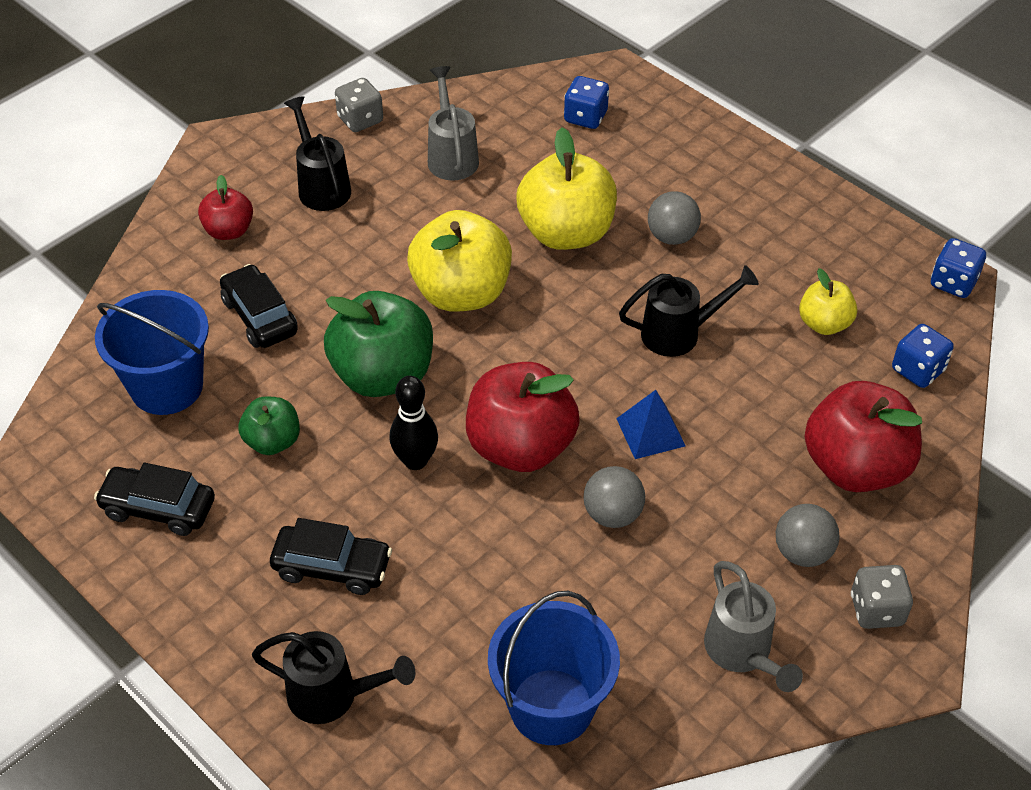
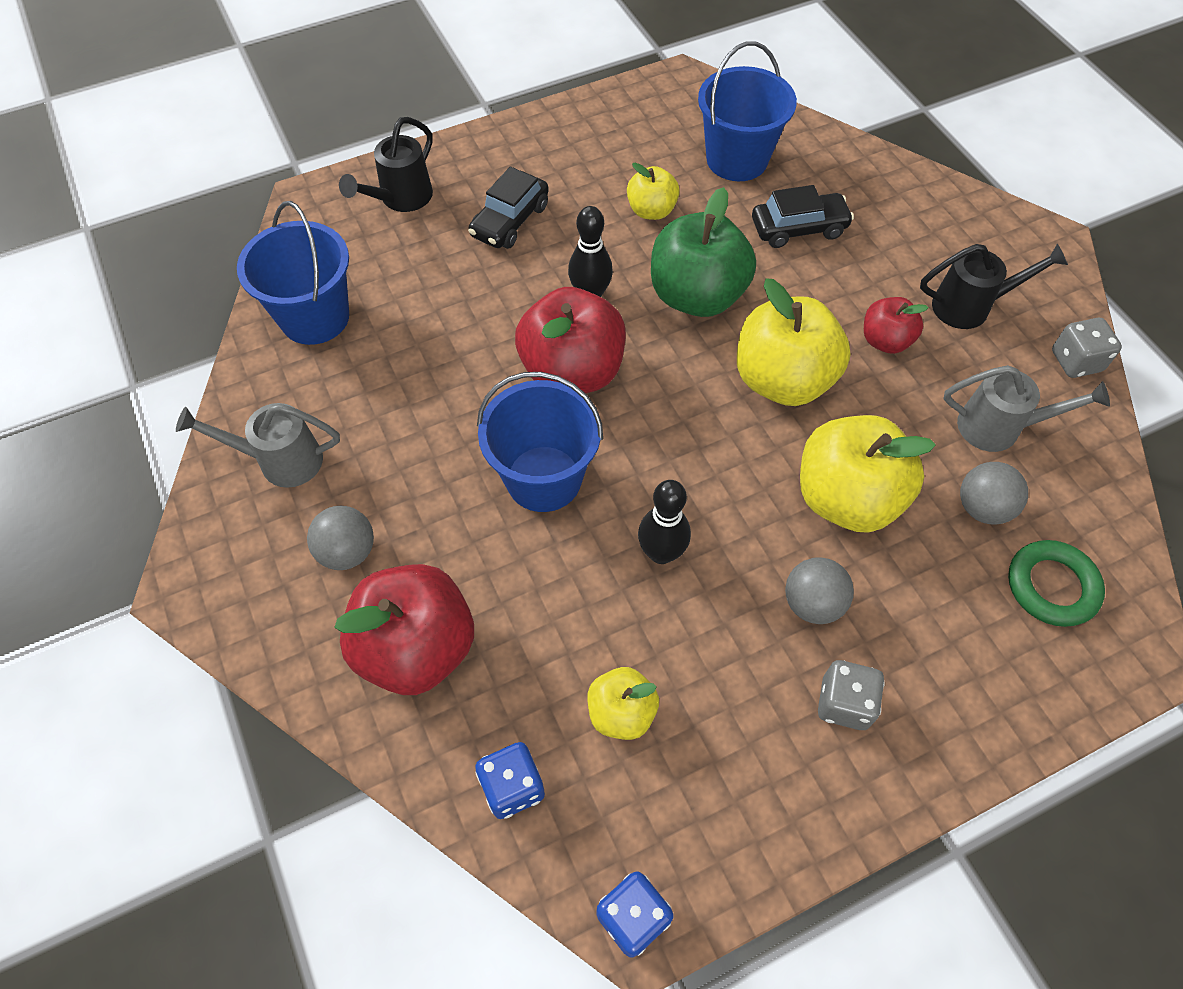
camera: 110 degrees right, 10 degrees up
black car [94,463,215,536] -> none
red apple [198,175,253,240] -> red apple moved to [864,297,929,354]
green apple [238,397,300,455] -> yellow apple [627,162,680,220]
blue dice [564,76,609,129] -> green ring [1008,540,1105,627]
grey ball [583,466,645,528] -> grey ball moved to [960,462,1028,525]
blue pyramid [616,390,685,459] -> blue bucket [477,372,603,512]
black watering can [619,265,759,357] -> black bowling pin [638,480,691,564]
grey dice [851,565,913,629] -> grey dice moved to [818,660,885,730]

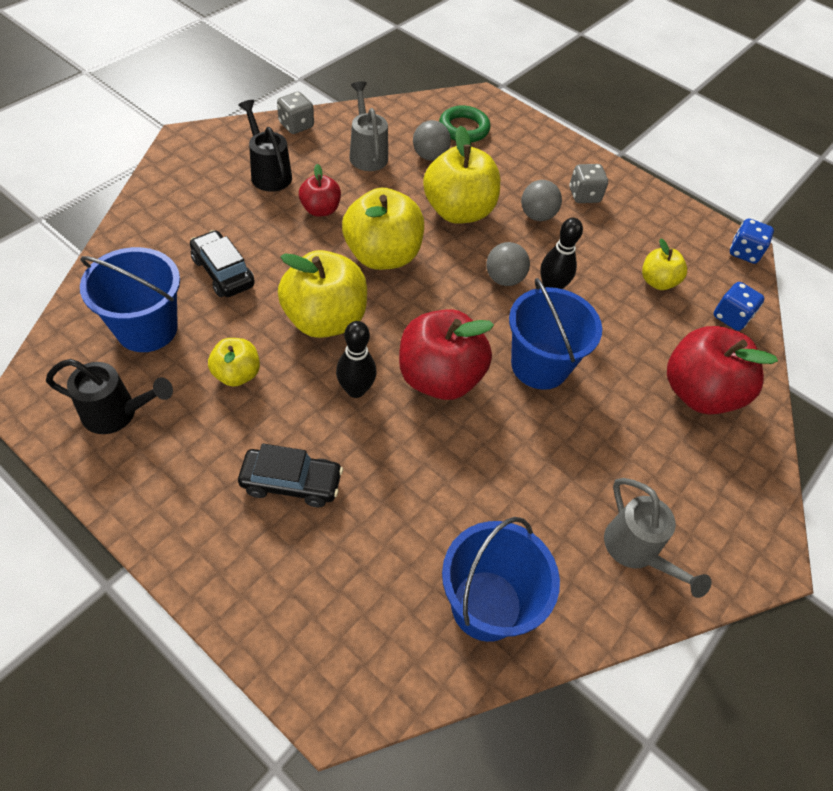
camera: 120 degrees left, 5 degrees down
grey ball [307,506,374,570] -> grey ball moved to [486,242,530,286]
black watering can [339,117,433,212] -> black watering can moved to [46,359,173,434]
green apple [651,187,756,317] -> yellow apple [278,250,367,338]

